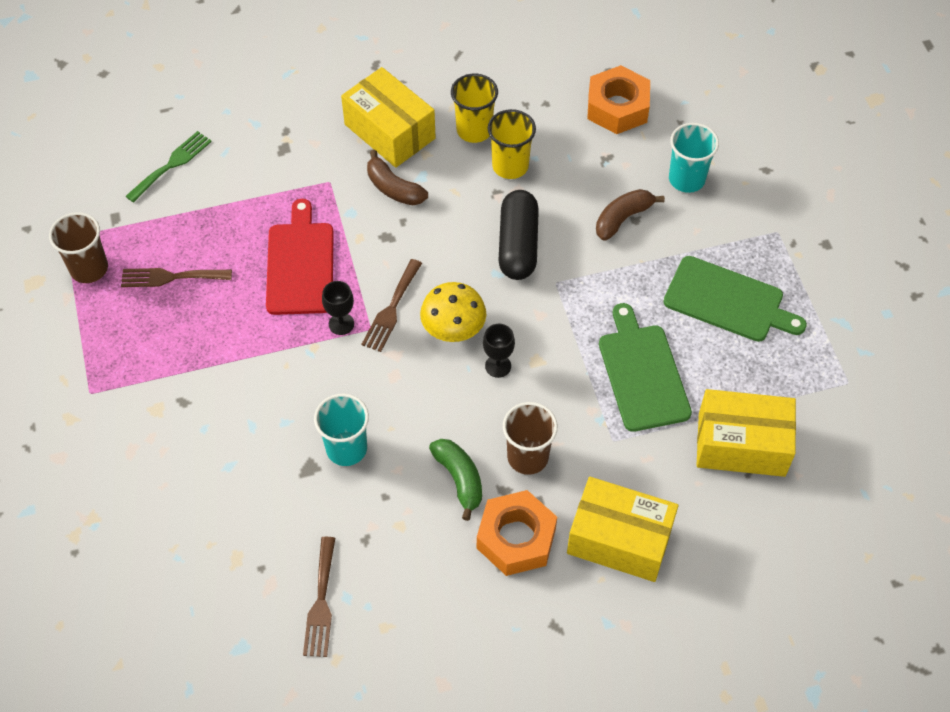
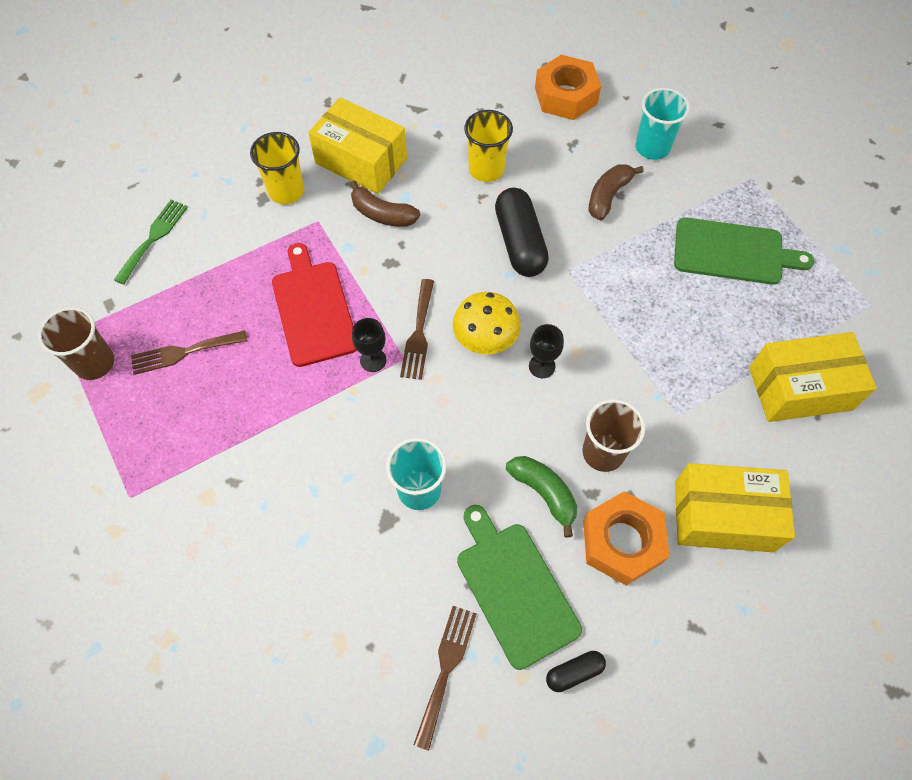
camera: 15 degrees left, 5 degrees up
brown fork [303,537,335,657] -> brown fork turned 150 degrees counterclockwise [414,606,477,751]
yellow cup [451,74,498,143] -> yellow cup moved to [250,132,304,204]
green cutting board [599,303,692,432] -> green cutting board moved to [457,505,582,670]
none -> black capsule [546,651,606,692]

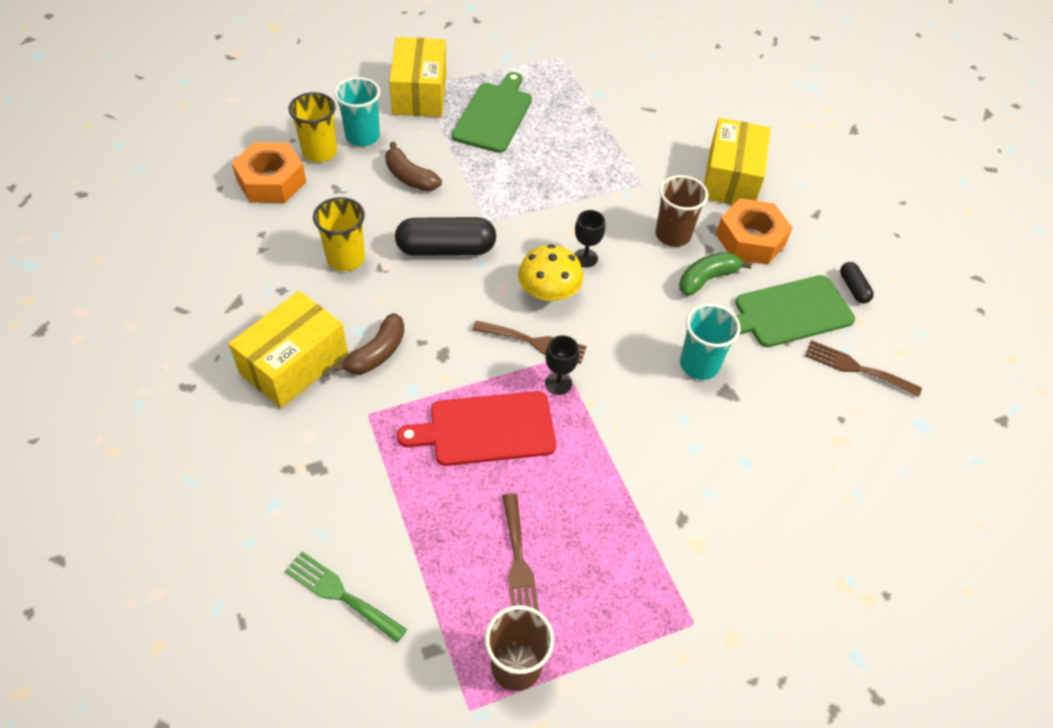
camera: 85 degrees left, 10 degrees down
yellow cup [250,132,304,204] -> yellow cup moved to [288,92,337,162]
yellow box [749,332,877,422] -> yellow box moved to [389,37,446,117]

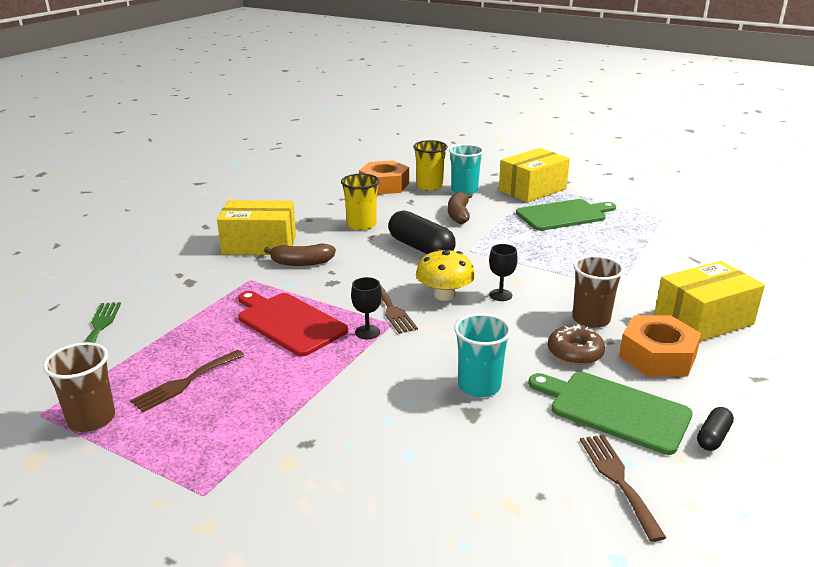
camera: 55 degrees right, 25 degrees down
green banana [679,252,752,296] -> brown donut [548,324,605,365]

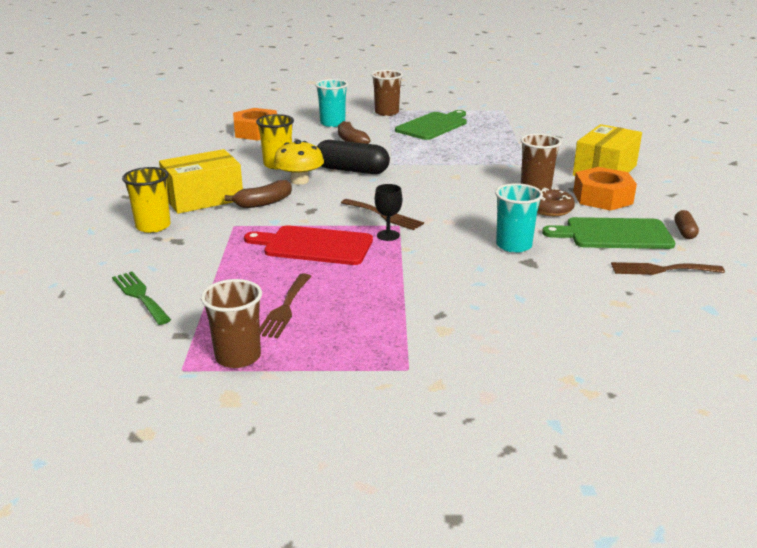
camera: 30 degrees left, 0 degrees up
yellow cup [413,140,448,191] -> yellow cup moved to [122,167,171,233]
yellow mushroom [416,249,475,301] -> yellow mushroom moved to [274,140,324,185]
black goblet [489,244,518,301] -> none
yellow box [499,148,570,202] -> brown cup [371,70,403,116]
brown fork [580,435,666,542] -> brown fork turned 45 degrees counterclockwise [611,262,725,275]
black capsule [697,407,734,451] -> brown capsule [674,210,699,239]

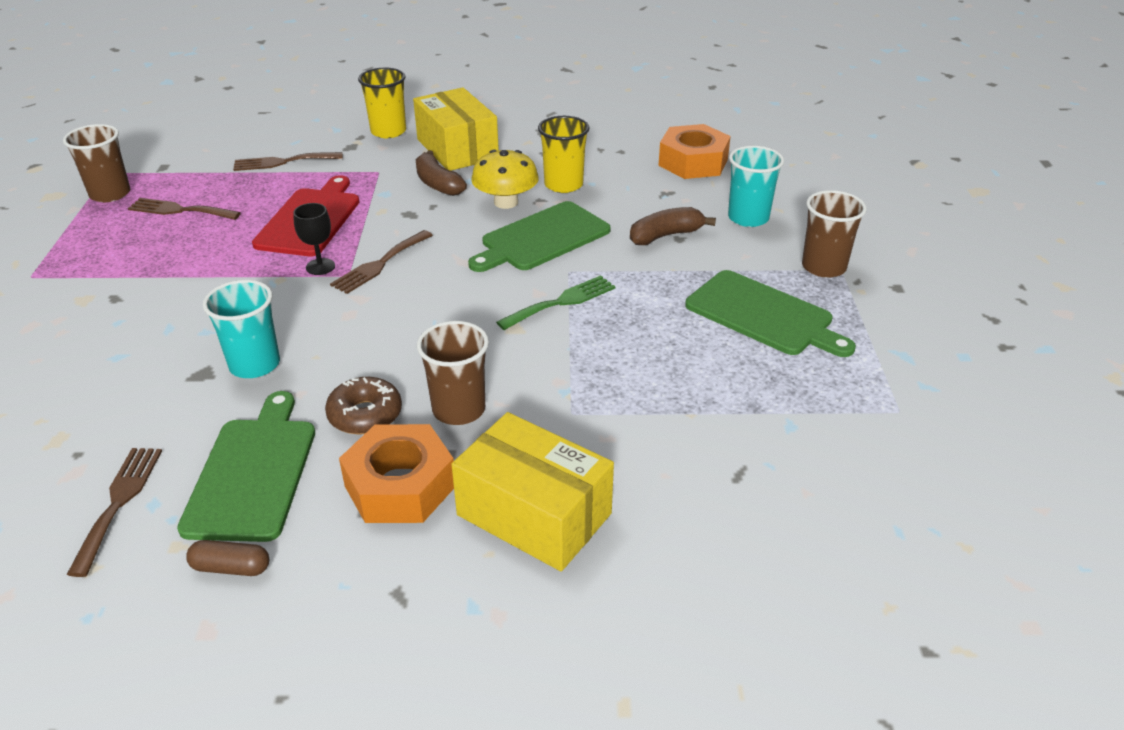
camera: 90 degrees right, 10 degrees up
green fork [112,272,171,325] -> green fork moved to [496,275,616,330]
black capsule [317,140,390,174] -> green cutting board [468,201,611,272]
none -> brown fork [233,152,343,171]

